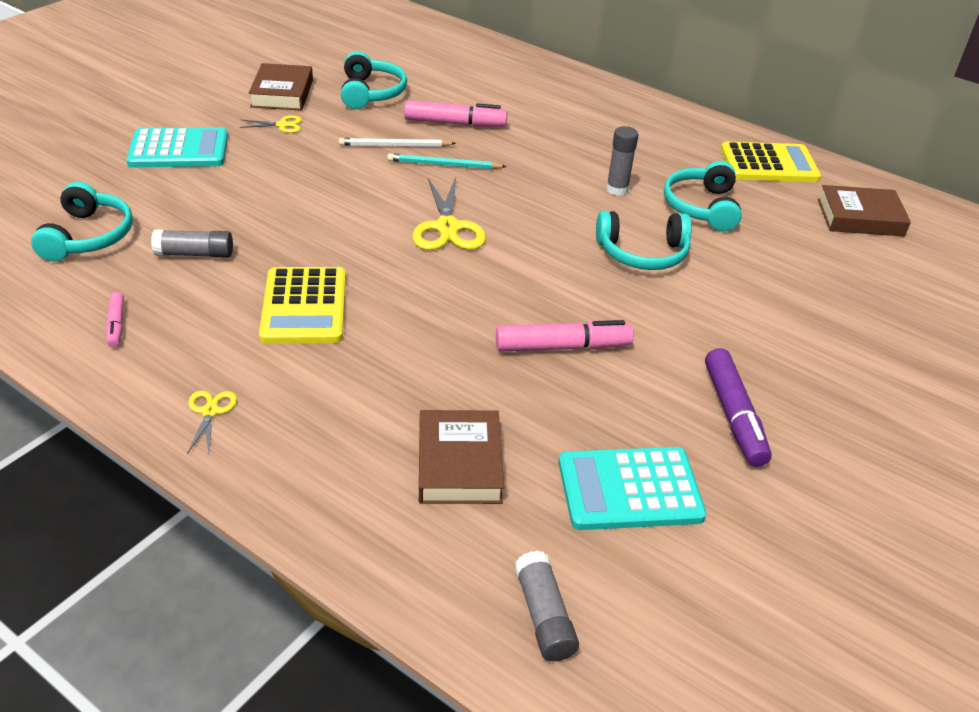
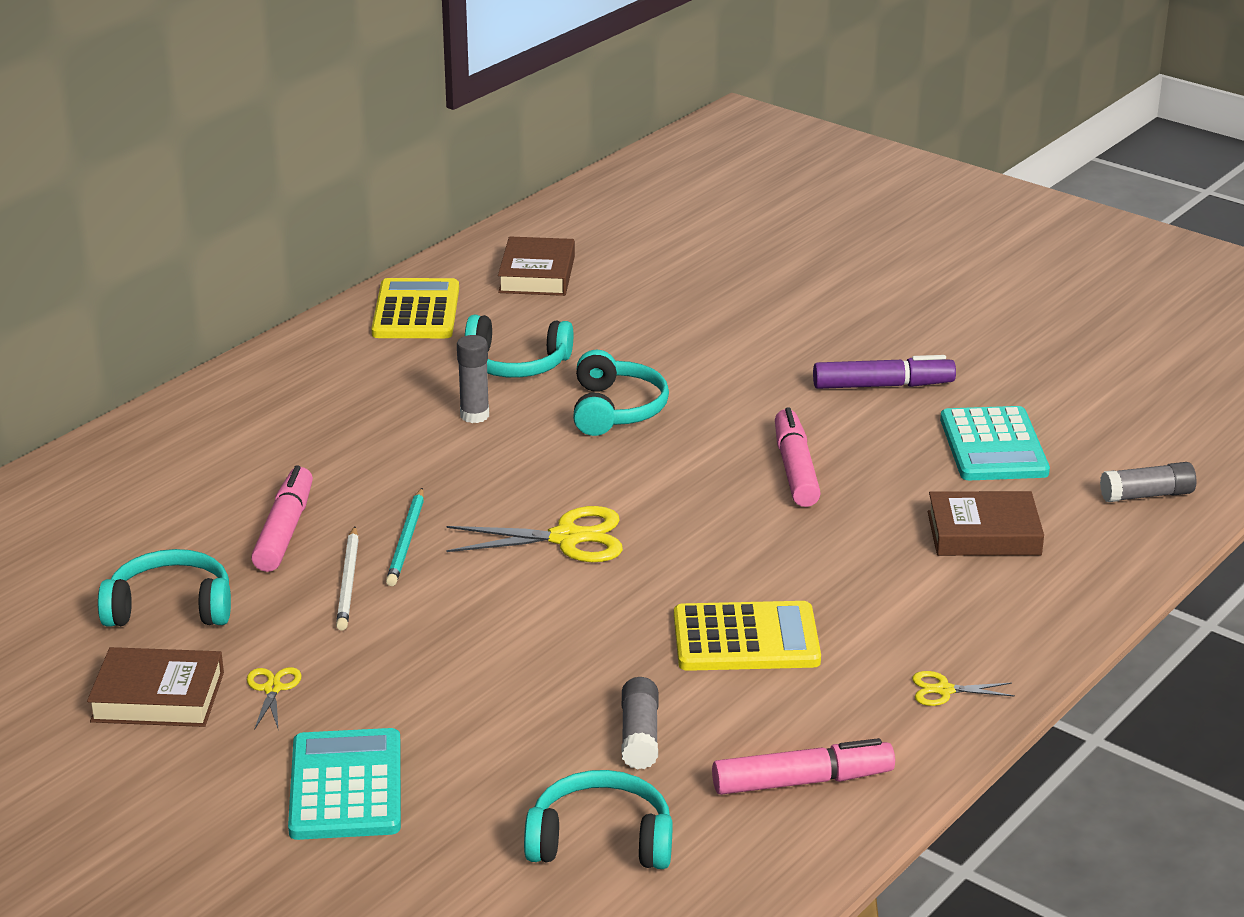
camera: 85 degrees left, 10 degrees down
pink marker [106,292,124,347] -> pink marker [712,738,895,795], size x1.86

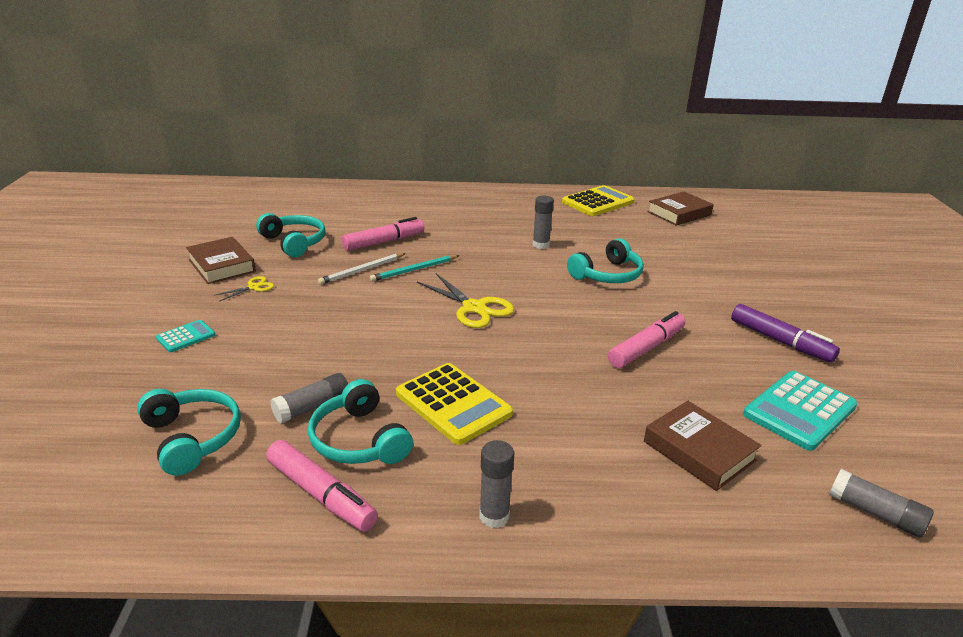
camera: 50 degrees right, 0 degrees up
turquoise calculator [288,728,401,840] -> turquoise calculator [156,320,215,352], size x0.52
turquoise headphones [465,315,573,377] -> turquoise headphones moved to [308,379,413,464]
yellow scissors [912,671,1015,706] -> grey glue stick [479,440,514,528]

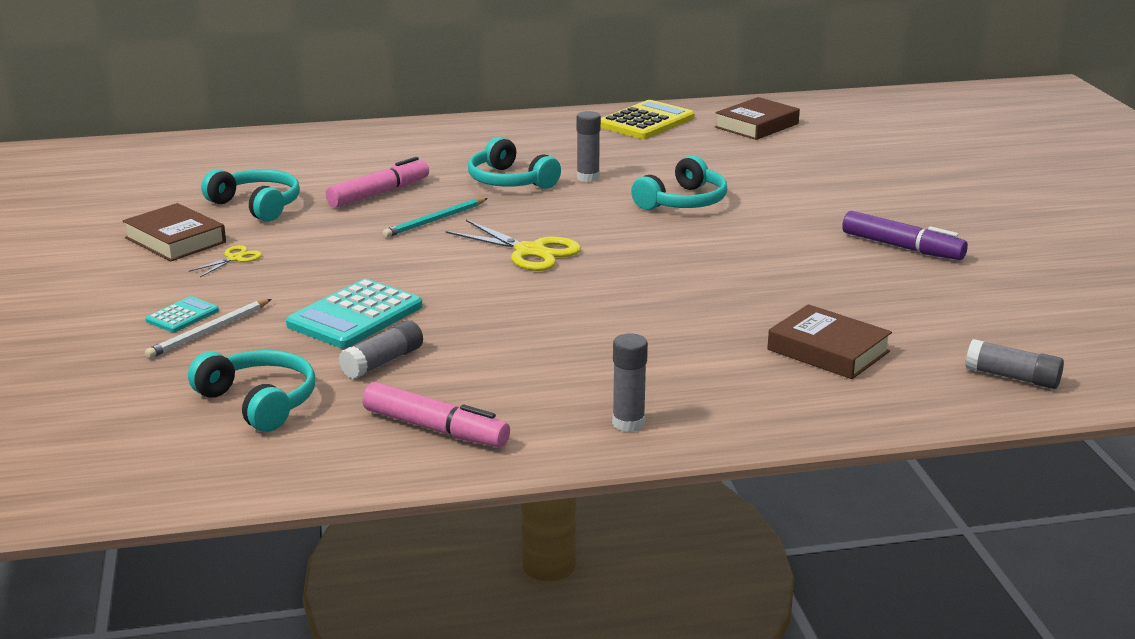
camera: 10 degrees left, 5 degrees down
turquoise headphones [308,379,413,464] -> turquoise headphones moved to [468,137,561,189]
white pencil [318,253,406,285] -> white pencil moved to [145,299,271,358]
yellow calculator [396,363,513,445] -> none
pink marker [608,311,685,368] -> none
turquoise calculator [743,371,857,451] -> turquoise calculator moved to [286,279,423,348]

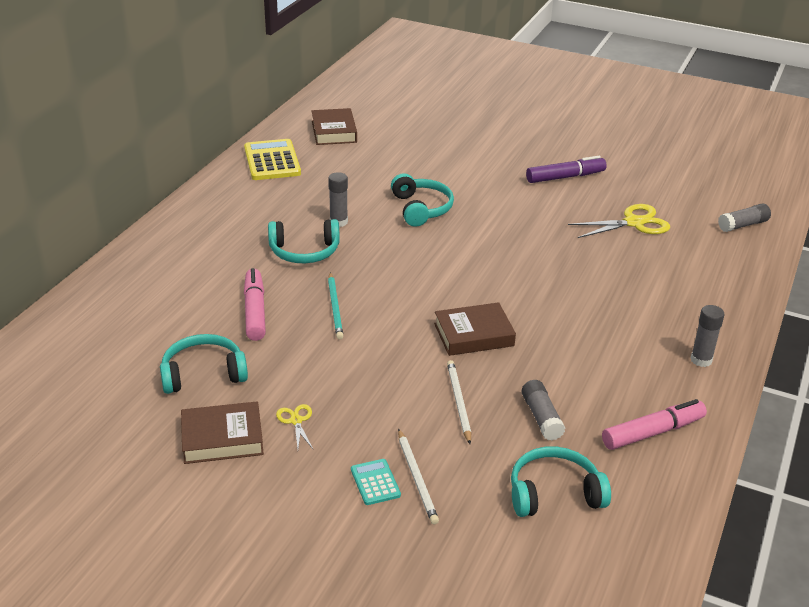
camera: 55 degrees left, 10 degrees up
turquoise calculator [286,279,423,348] -> white pencil [447,360,471,444]
yellow scissors [445,220,581,271] -> yellow scissors moved to [568,204,670,238]
brown book [767,304,892,379] -> brown book moved to [434,302,516,356]

